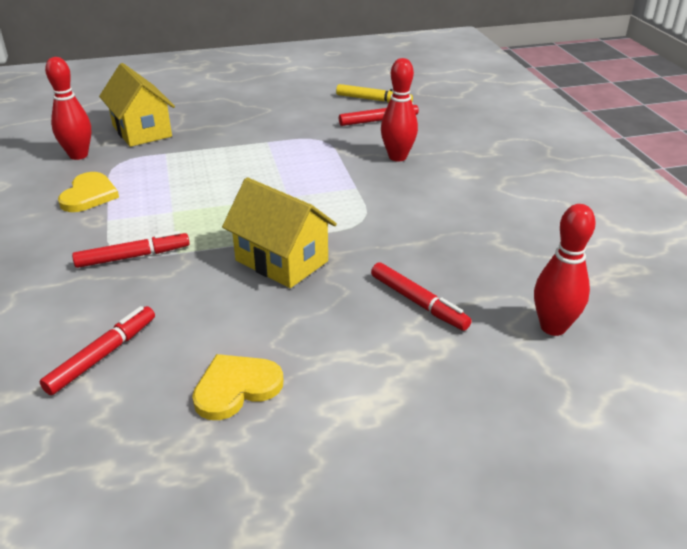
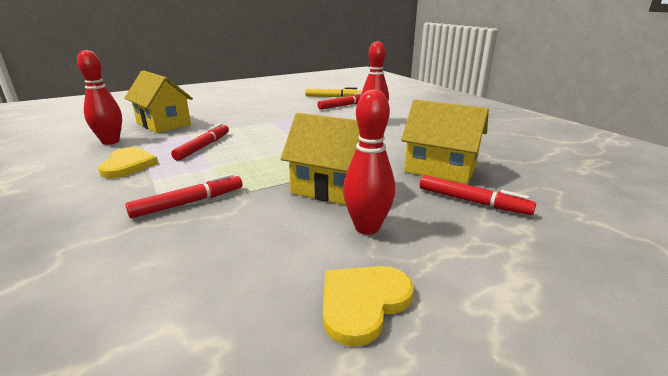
camera: 15 degrees left, 10 degrees down
red marker [40,306,155,395] -> red marker moved to [171,123,229,161]
red bowling pin [534,204,596,336] -> red bowling pin moved to [343,89,395,235]
none -> yellow house [401,100,489,184]

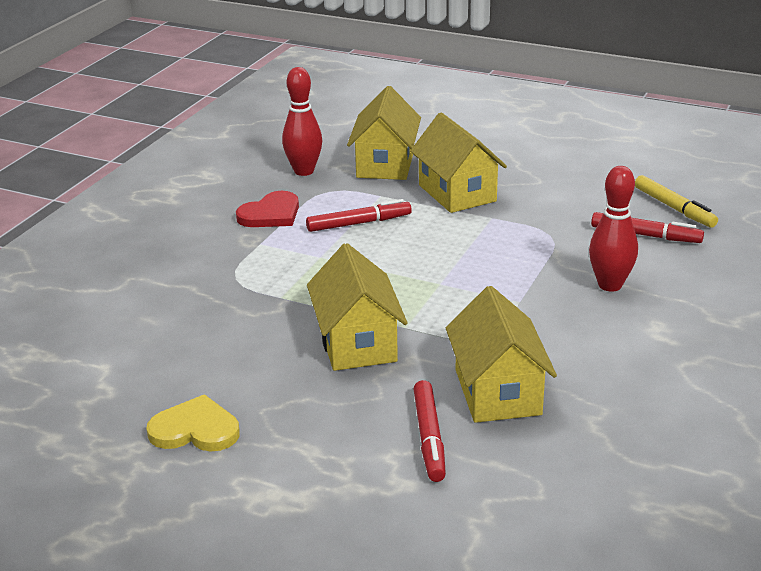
camera: 55 degrees right, 5 degrees up
yellow heart [98,147,158,178] -> red heart [236,191,299,227]
red marker [125,173,242,218] -> none
red bowling pin [343,89,395,235] -> none
none -> yellow house [410,112,507,213]

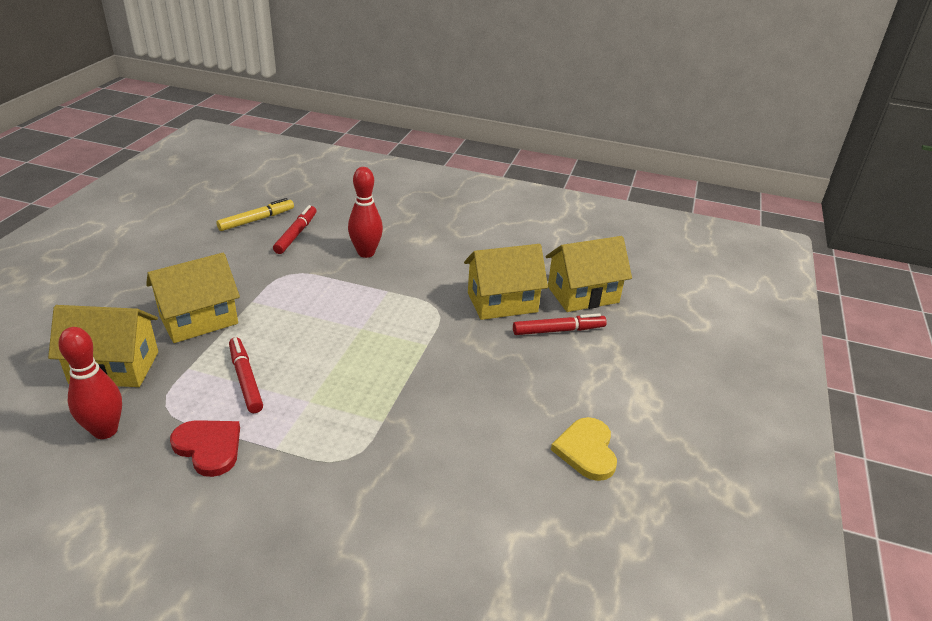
camera: 100 degrees left, 5 degrees up
yellow house [307,243,407,371] -> yellow house moved to [546,236,632,312]

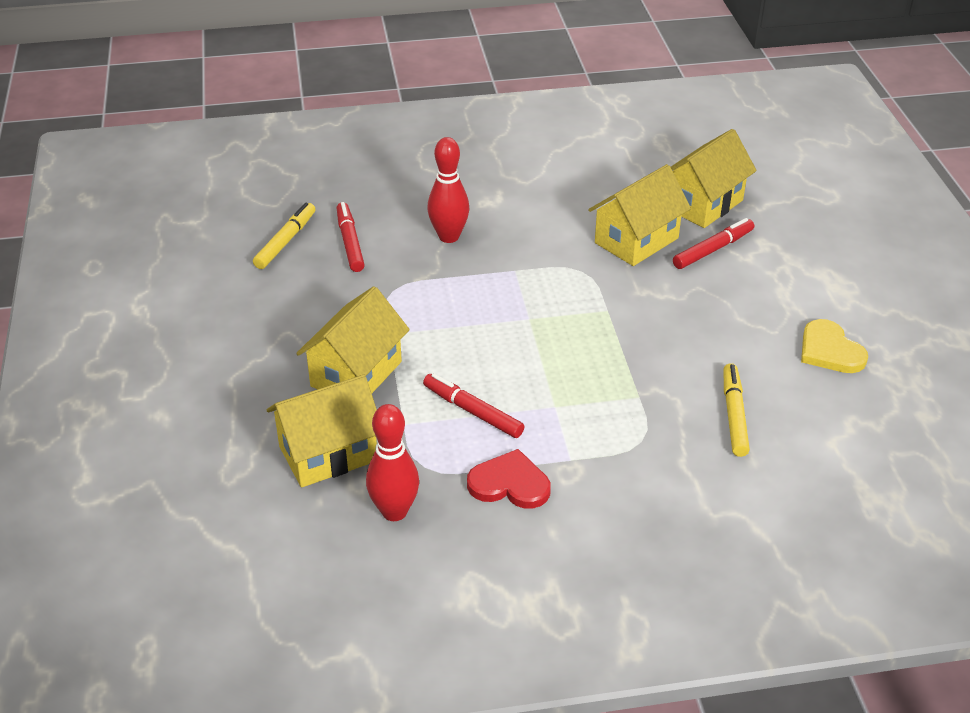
camera: 25 degrees left, 5 degrees up
none -> yellow marker [723,363,750,457]

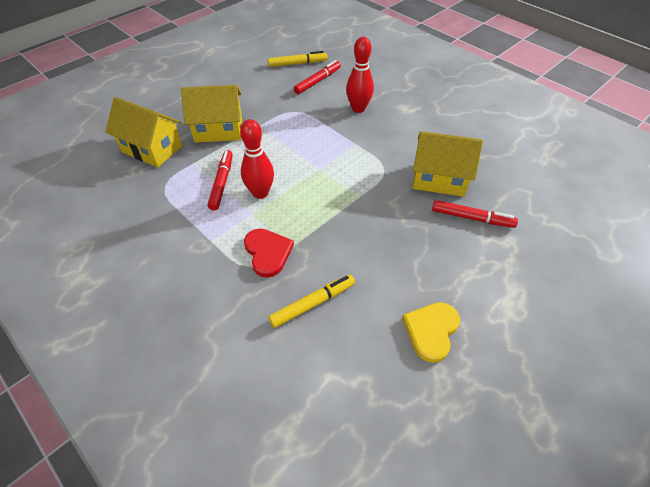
camera: 55 degrees right, 10 degrees up
red bowling pin [366,404,419,521] -> red bowling pin moved to [240,119,274,199]
red heart [467,449,551,509] -> red heart moved to [244,229,294,278]
yellow house [671,129,757,228] -> none

